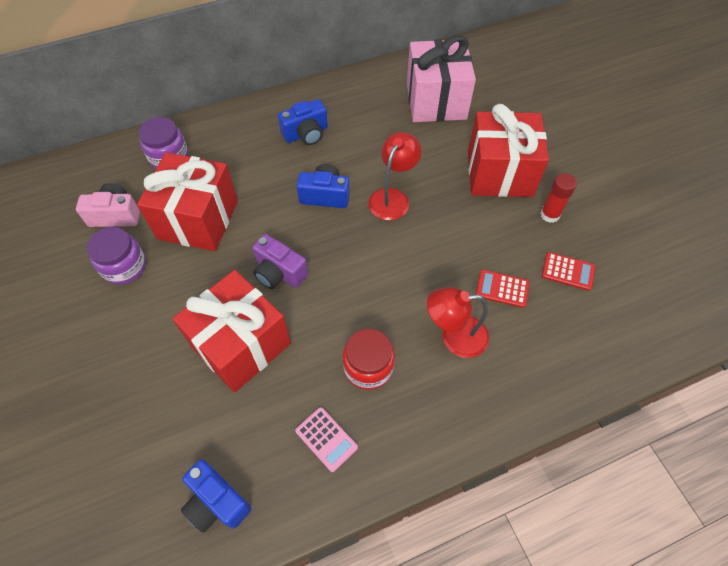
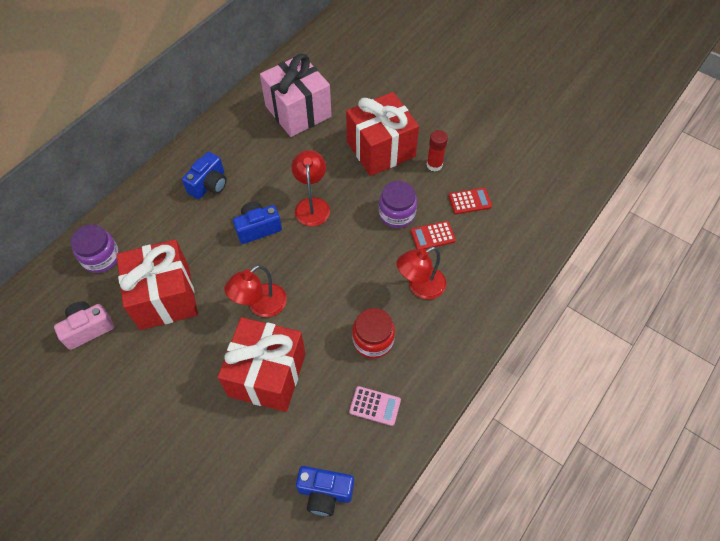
camera: 30 degrees left, 0 degrees up
purple jar [87,227,146,285] -> purple jar moved to [379,181,417,228]
purple camera [252,234,308,289] -> red lamp [224,265,287,317]

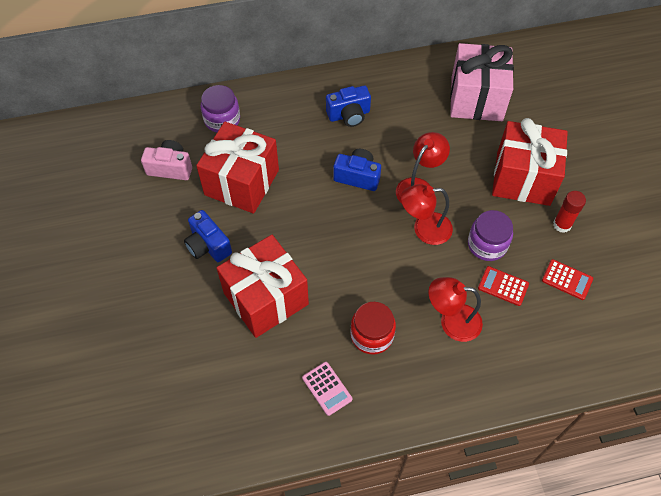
camera: 40 degrees right, 0 degrees up
red lamp [224,265,287,317] -> red lamp moved to [401,184,453,245]
blue camera [296,466,354,516] -> blue camera moved to [184,210,232,262]

